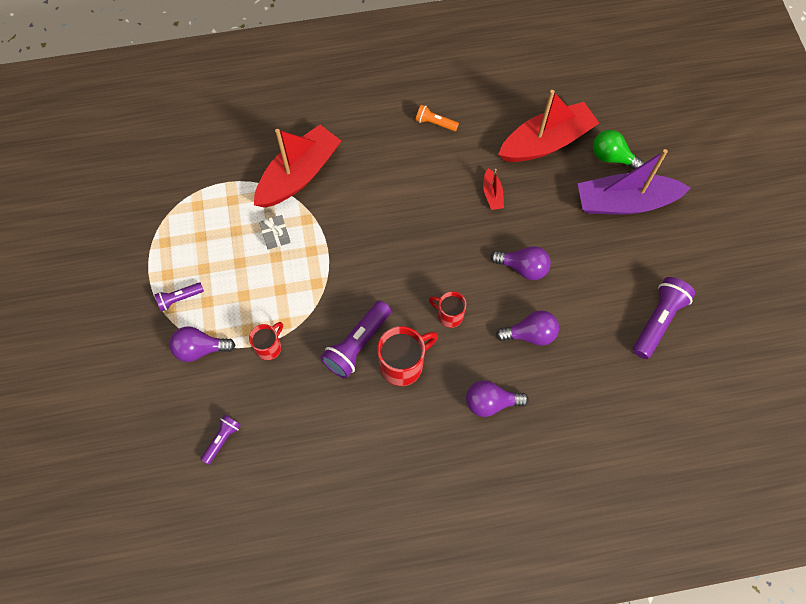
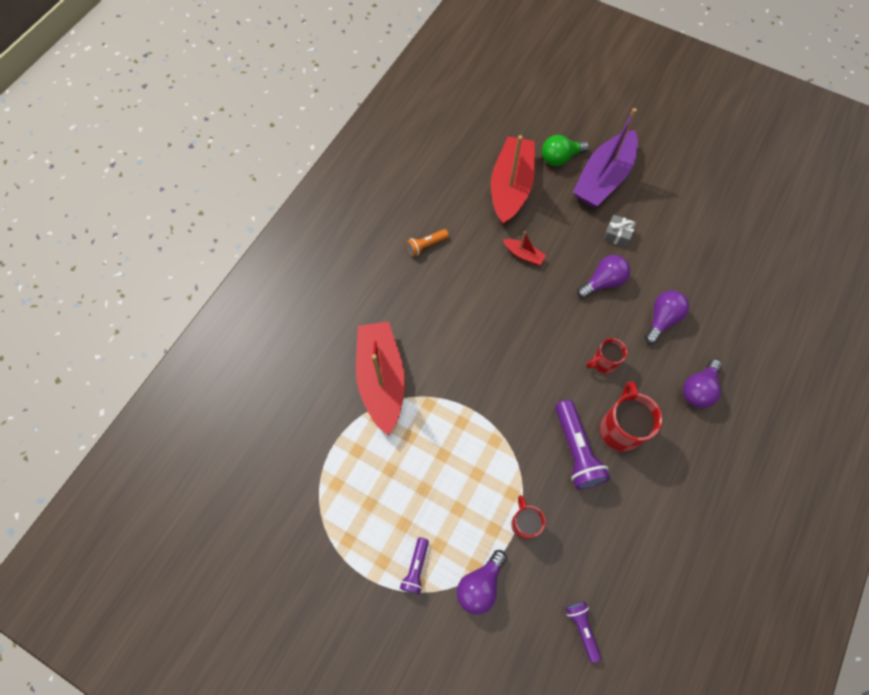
camera: 50 degrees left, 0 degrees up
grey gift [259,215,291,250] -> grey gift moved to [604,215,636,247]
purple flashlight [633,277,695,359] -> none

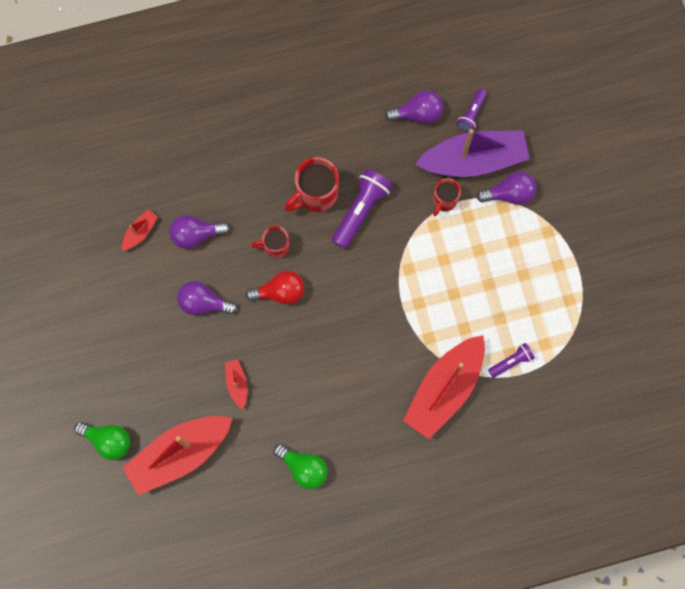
camera: 135 degrees left, 10 degrees up
purple flashlight [400,537,429,594] -> purple flashlight moved to [488,343,535,378]
orange flashlight [406,229,449,257] -> green light bulb [274,444,327,489]
purple boat [573,108,638,207] -> purple boat moved to [415,129,529,177]
red mug [586,338,627,374] -> red mug turned 150 degrees clockwise [252,226,289,258]
grey gift [604,215,636,247] -> none
purple light bulb [683,359,722,408] -> purple light bulb moved to [385,91,443,124]
none -> red boat [122,210,158,251]
none -> red light bulb [246,271,305,305]

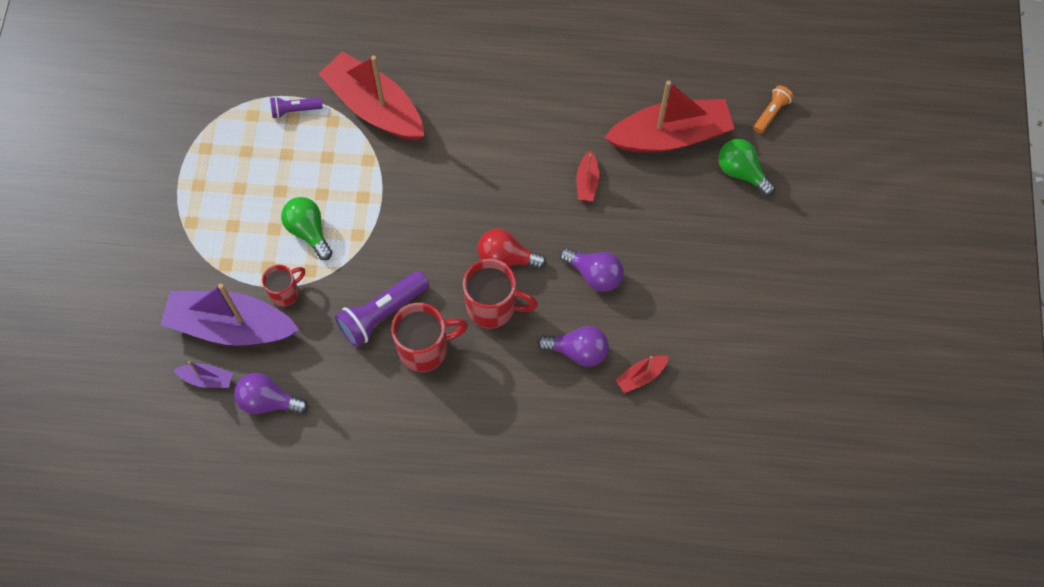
camera: 160 degrees left, 10 degrees down
red mug [252,226,289,258] -> red mug [463,259,538,329], size x1.64
green light bulb [274,444,327,489] -> green light bulb moved to [281,197,333,260]
red boat [403,335,485,439] -> red boat turned 105 degrees counterclockwise [319,51,424,140]
purple flashlight [457,89,487,132] -> purple boat [173,361,233,388]
purple light bulb [476,171,536,205] -> none
none -> orange flashlight [754,85,794,134]

